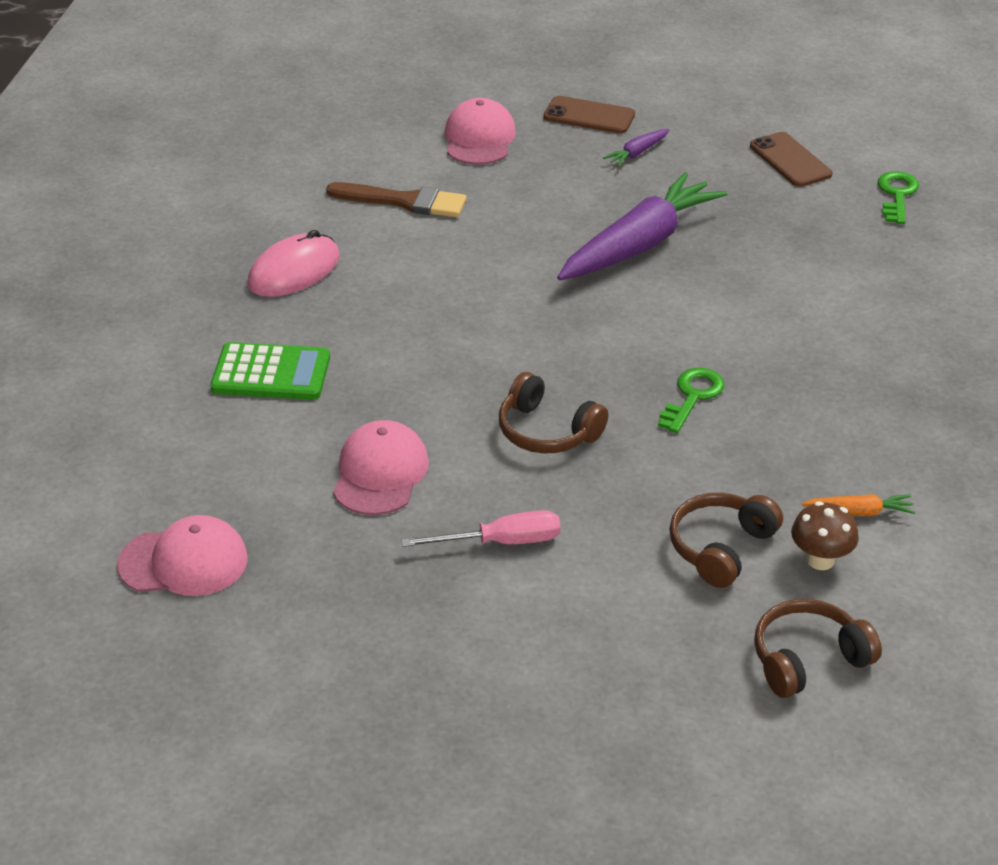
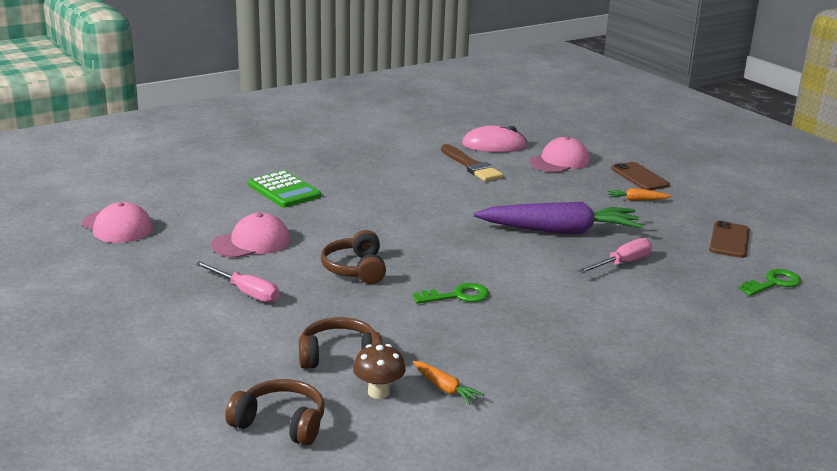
camera: 45 degrees right, 15 degrees down
pink mouse [247,230,340,297] -> pink mouse moved to [462,126,527,152]
purple carrot [603,129,669,167] -> orange carrot [607,188,672,201]
none -> pink screwdriver [577,238,652,274]

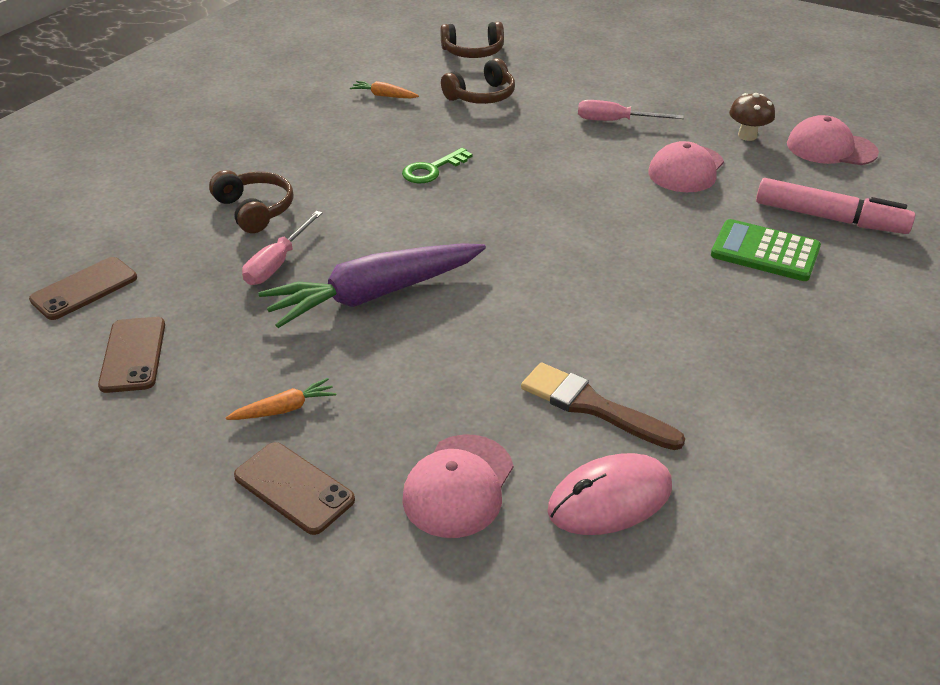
camera: 155 degrees right, 15 degrees up
brown headphones [321,230,386,284] -> brown headphones moved to [209,170,293,233]
brown mushroom [353,344,406,399] -> brown mushroom moved to [729,93,775,141]
green key [739,269,801,296] -> brown phone [29,257,137,320]
none -> pink marker [756,178,915,234]

